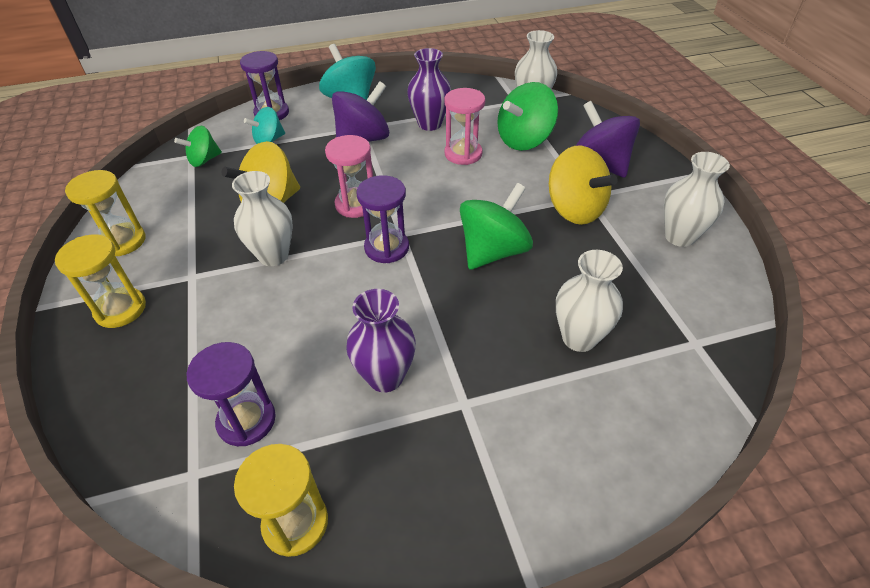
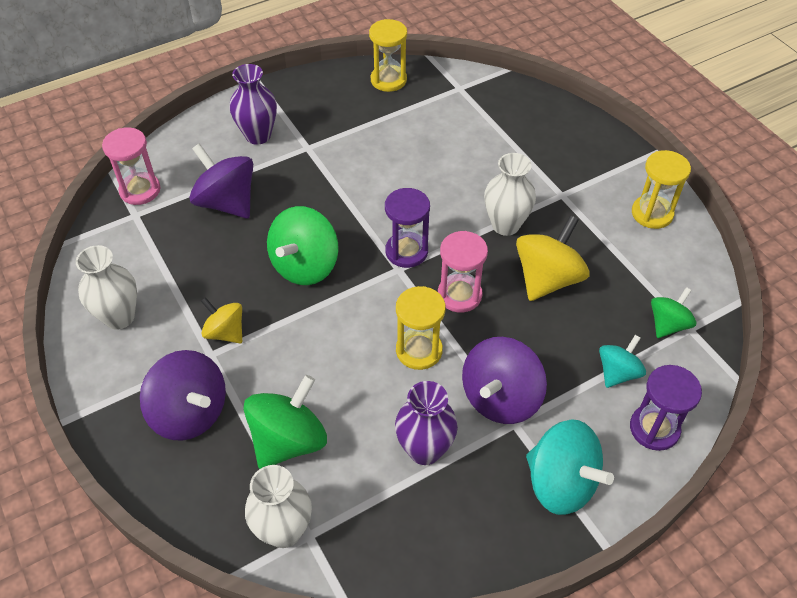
camera: 165 degrees right, 5 degrees up
yellow hourglass [55,234,146,328] -> yellow hourglass moved to [396,286,446,370]
purple hourglass [187,342,276,446] -> none
purple vase [346,289,416,393] -> purple vase moved to [229,64,277,145]
pink hourglass [444,88,485,165] -> pink hourglass moved to [102,127,161,205]
yellow spinning top [549,146,617,225] -> yellow spinning top [201,297,242,343], size x0.60
white vase [556,250,623,352] -> purple spinning top [189,143,253,219]

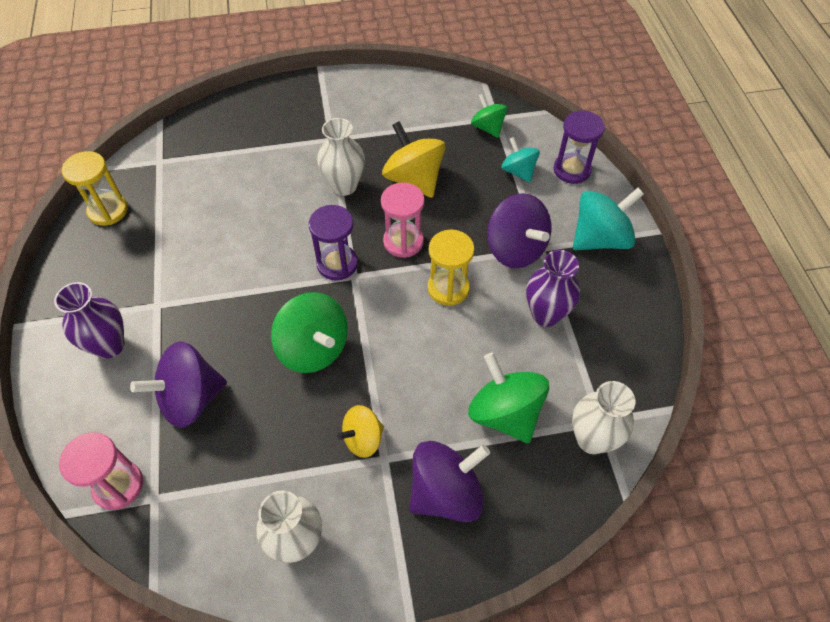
camera: 70 degrees left, 5 degrees up
yellow hourglass [632,150,691,229] -> none

